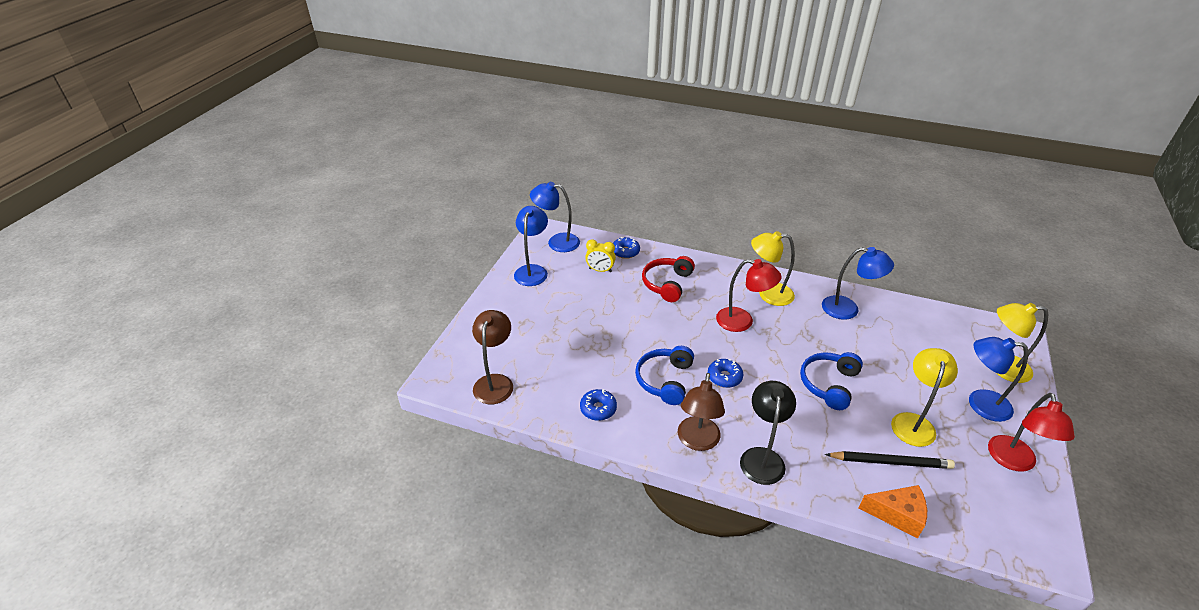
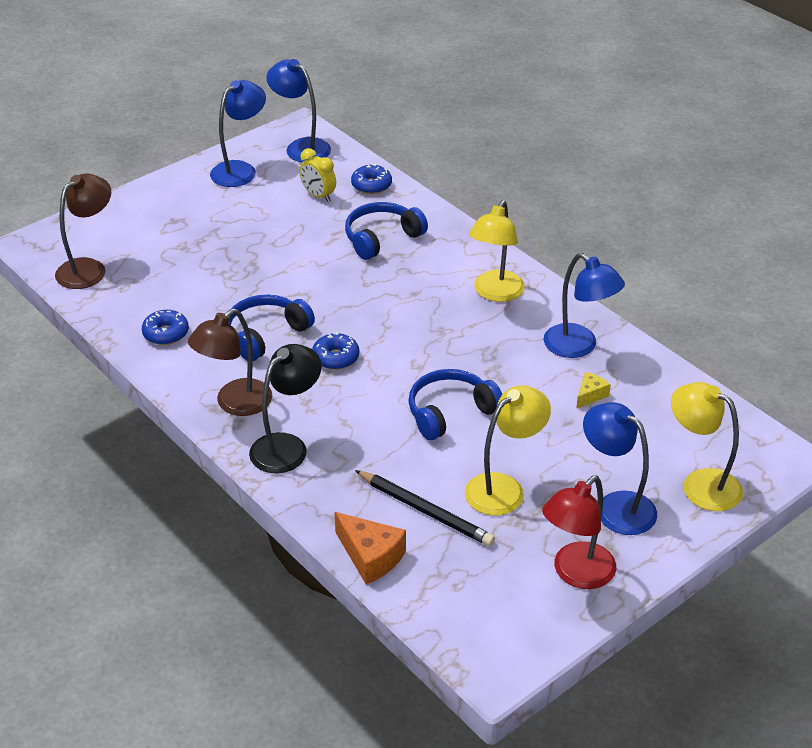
camera: 30 degrees right, 0 degrees up
red headphones [642,256,695,302] -> blue headphones [345,202,428,260]
red lamp [716,259,782,332] -> none
yellow lamp [751,231,795,306] -> yellow lamp turned 105 degrees counterclockwise [469,200,525,302]
none -> yellow cheese [576,372,611,409]

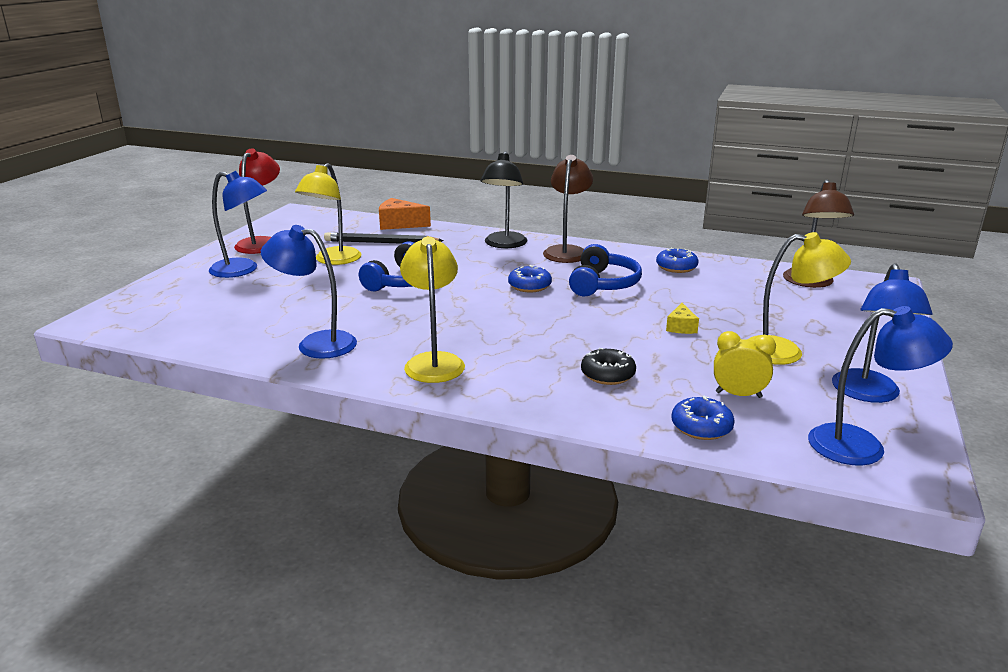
camera: 150 degrees right, 15 degrees down
blue headphones [345,202,428,260] -> black donut [581,348,636,385]
yellow cheese [576,372,611,409] -> yellow cheese moved to [666,303,699,334]
yellow lamp [671,382,743,511] -> yellow lamp moved to [747,232,851,365]

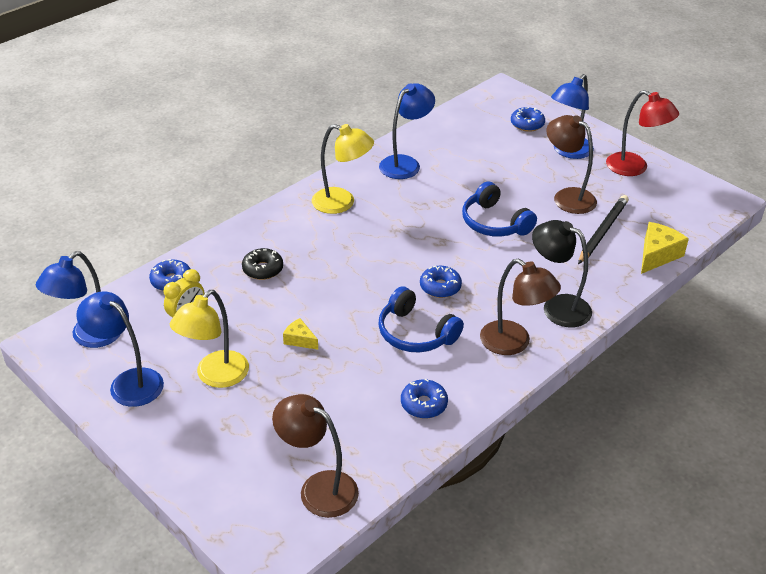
camera: 115 degrees right, 15 degrees up
yellow lamp [295,163,362,265] -> brown lamp [547,115,597,214]
orange cheese [379,198,431,230] -> yellow cheese [641,222,689,274]
none -> blue donut [511,107,545,132]

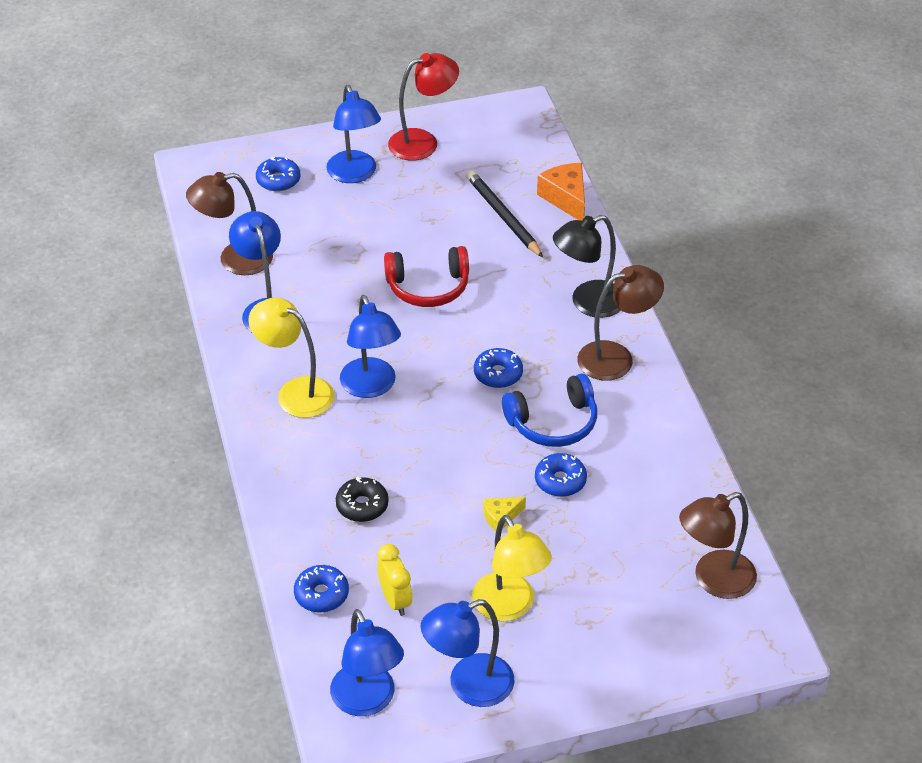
camera: 60 degrees left, 5 degrees up
yellow lamp [312,124,374,214] -> yellow lamp turned 105 degrees counterclockwise [248,297,334,418]
blue donut [401,379,448,419] -> blue donut moved to [535,453,587,497]
blue headphones [462,182,537,237] -> red headphones [384,246,469,307]
brown lamp [547,115,597,214] -> brown lamp moved to [186,172,273,275]
yellow cheese [641,222,689,274] -> orange cheese [537,163,585,221]
none -> blue lamp [340,295,401,398]

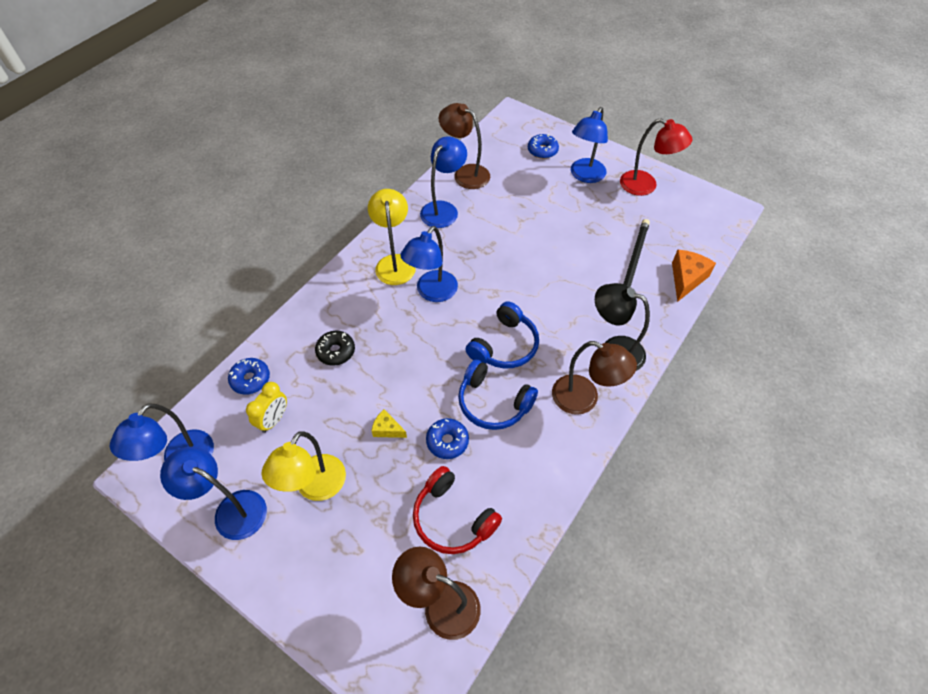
camera: 50 degrees right, 10 degrees up
red headphones [384,246,469,307] -> red headphones moved to [413,466,502,554]
blue donut [474,348,523,388] -> blue headphones [465,301,539,368]

